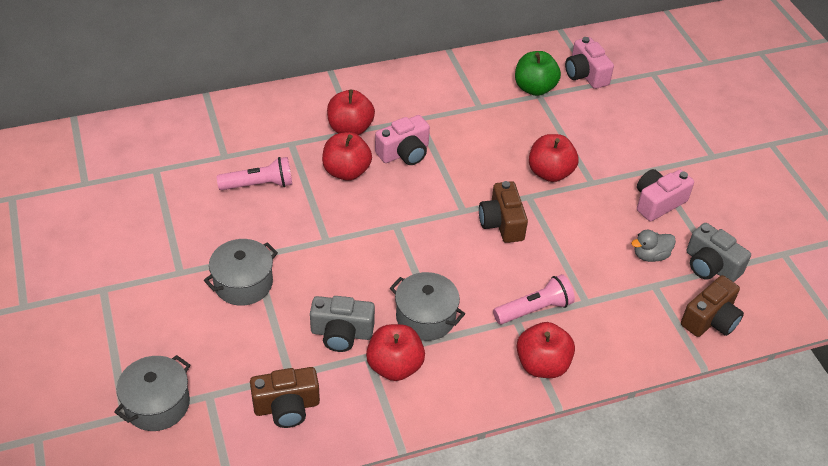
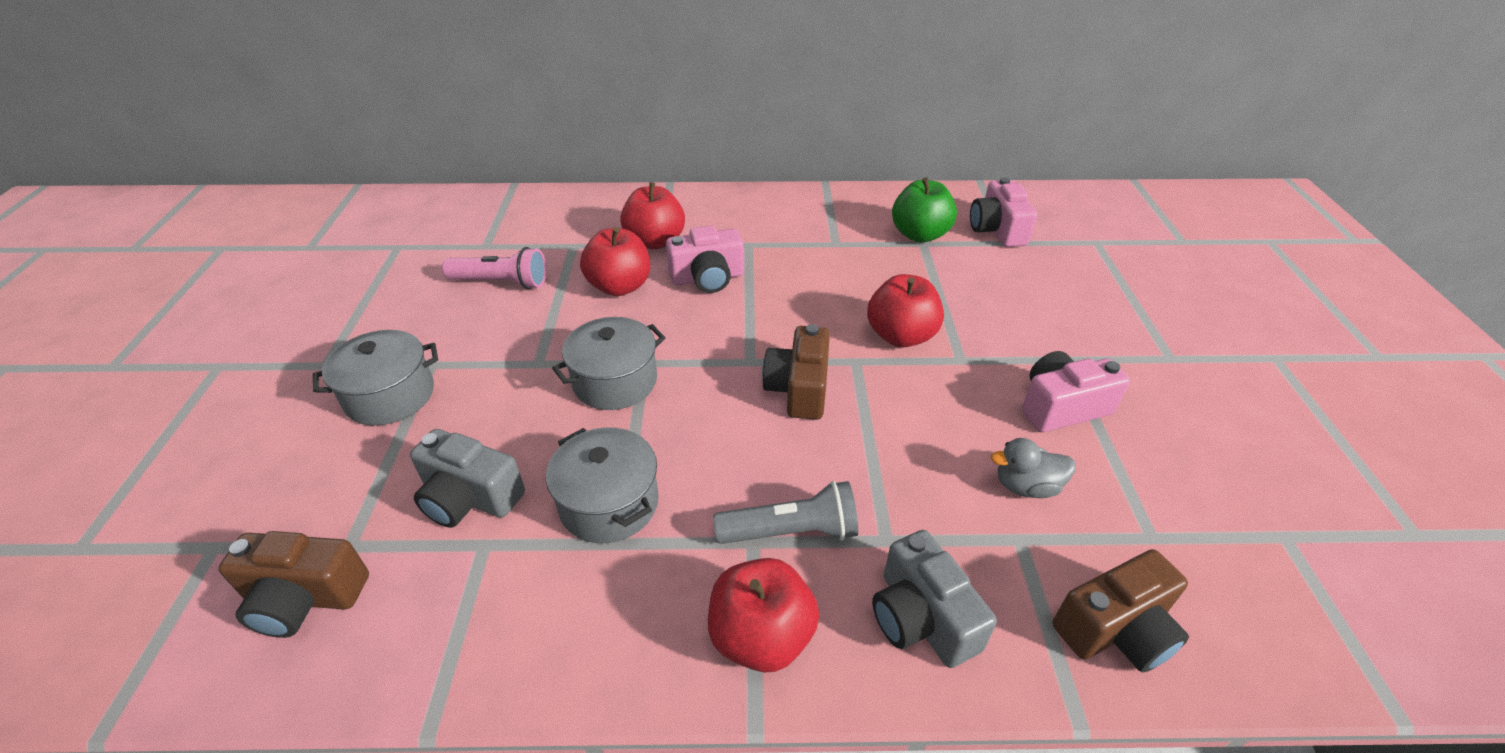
camera: 20 degrees right, 5 degrees down
grey pot [114,355,190,431] -> grey pot moved to [552,317,666,410]
red apple [366,324,425,381] -> none
pink flashlight [493,274,575,324] -> grey flashlight [713,481,858,544]
grey camera [687,223,751,282] -> grey camera moved to [872,530,997,668]

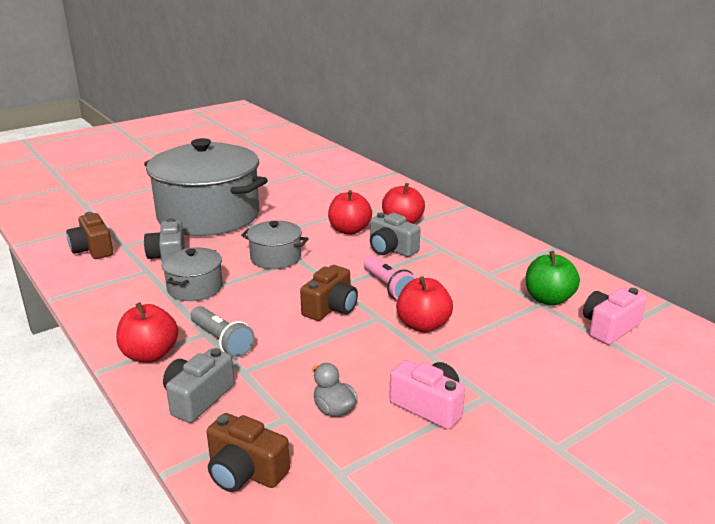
camera: 55 degrees right, 15 degrees down
grey pot [313,330,438,426] -> grey pot [144,138,268,236], size x2.24
pink flashlight [442,247,546,289] -> pink flashlight moved to [364,256,416,300]
pink camera [666,226,744,293] -> grey camera [370,213,420,257]
brown camera [762,324,830,420] -> brown camera turned 150 degrees clockwise [300,265,358,321]

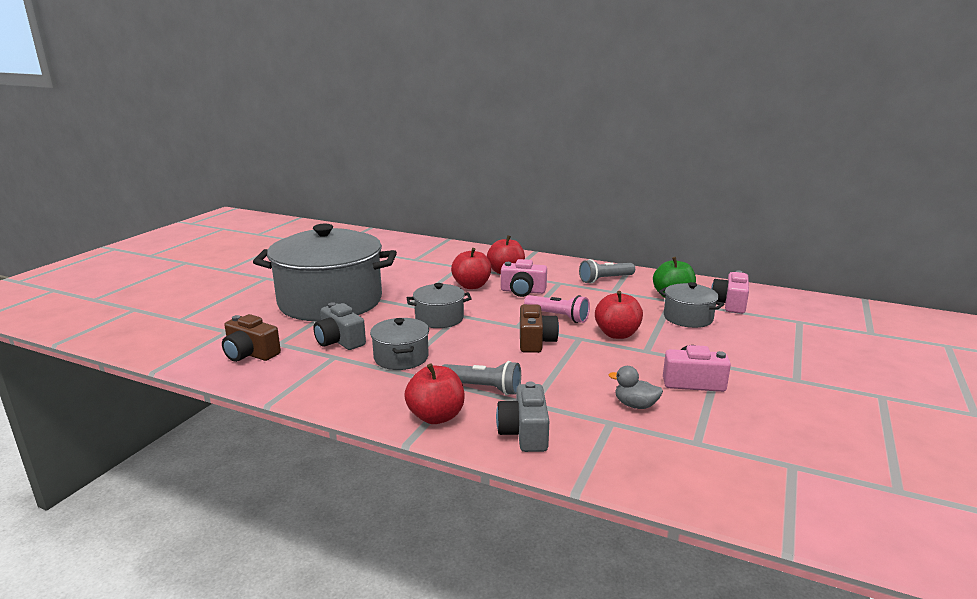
camera: 30 degrees left, 5 degrees down
brown camera [207,413,290,492] -> none
grey camera [370,213,420,257] -> pink camera [501,259,547,297]
none -> grey flashlight [579,259,635,284]
none -> grey pot [659,282,724,328]

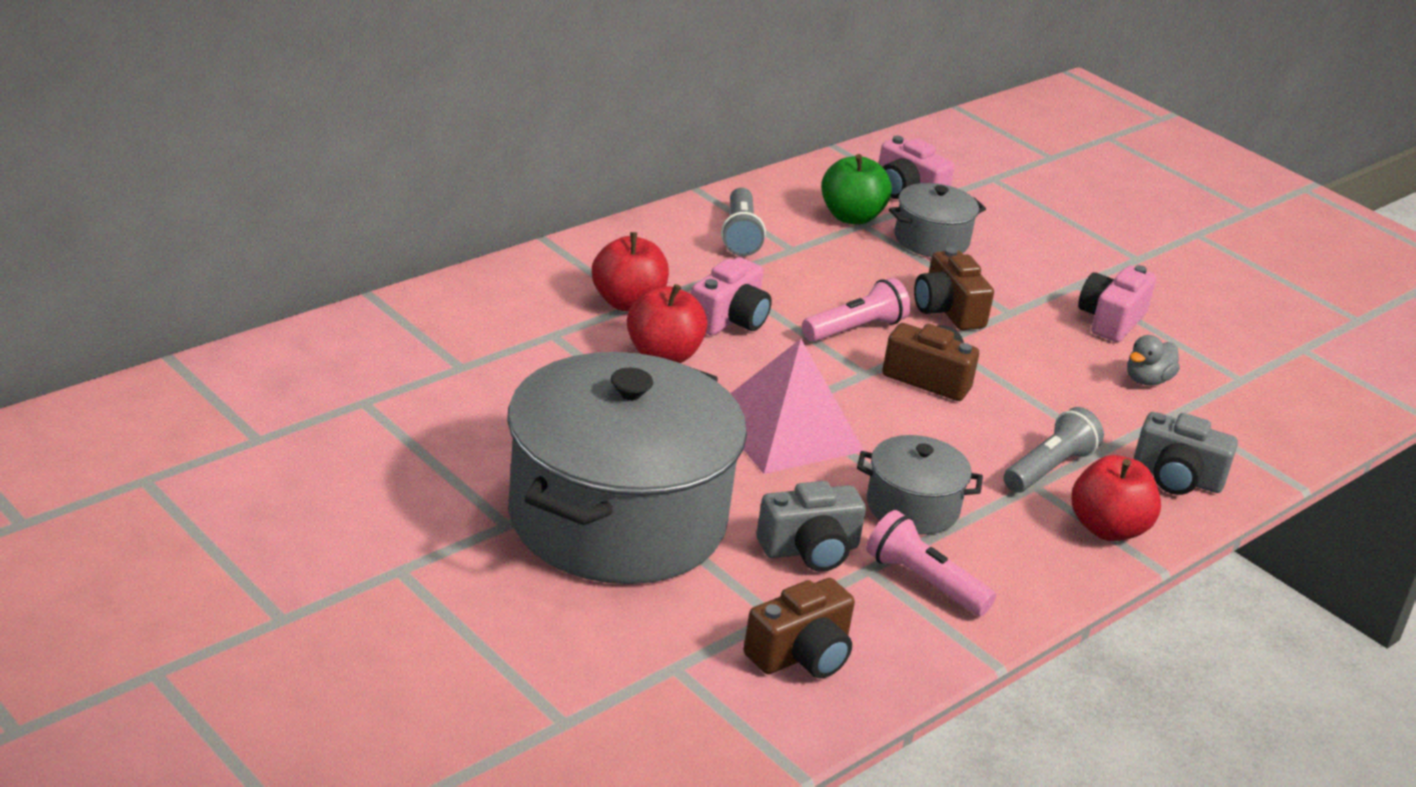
camera: 70 degrees left, 10 degrees up
grey pot [407,283,472,328] -> pink pyramid [730,339,864,474]
red apple [595,291,643,339] -> brown camera [914,248,994,330]
none -> pink flashlight [866,510,996,616]

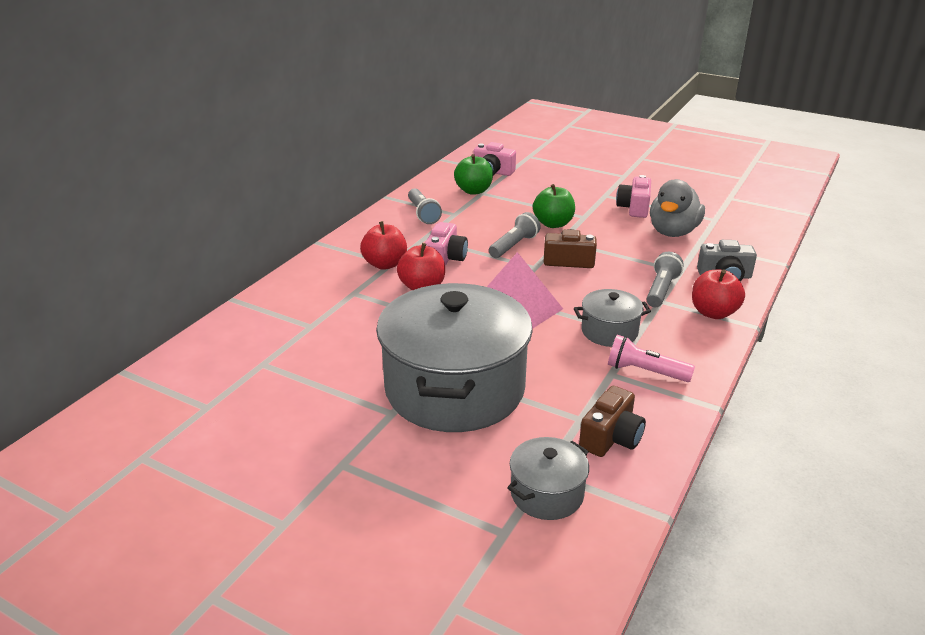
camera: 15 degrees left, 0 degrees up
grey camera [757,481,866,572] -> none
pink flashlight [802,278,911,342] -> grey flashlight [489,212,541,258]
grey pot [889,183,986,257] -> grey pot moved to [507,437,589,520]
brown camera [914,248,994,330] -> green apple [533,184,575,228]
grey duck [1127,335,1180,385] -> grey duck [650,179,705,237], size x1.99

